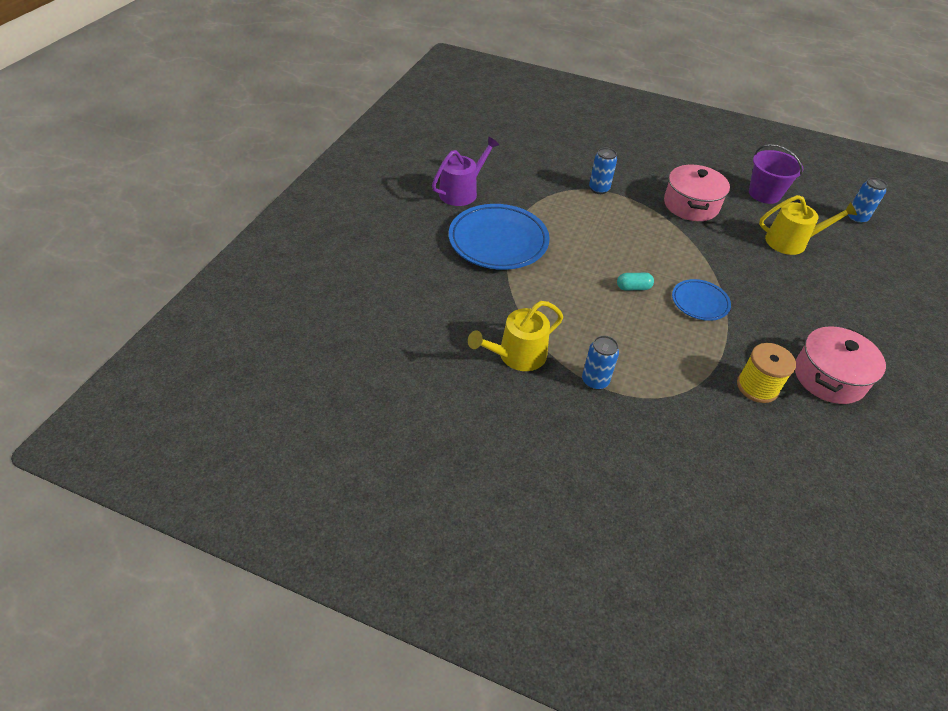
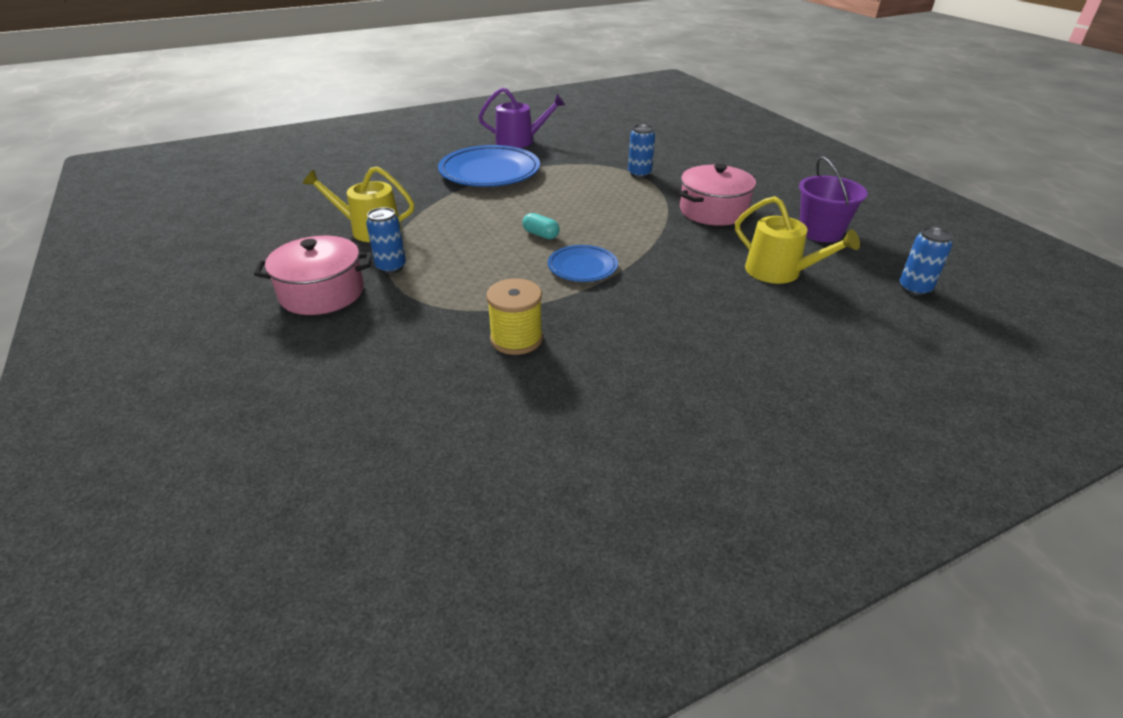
camera: 45 degrees right, 10 degrees down
pink pot [795,326,886,404] -> pink pot moved to [254,236,372,315]

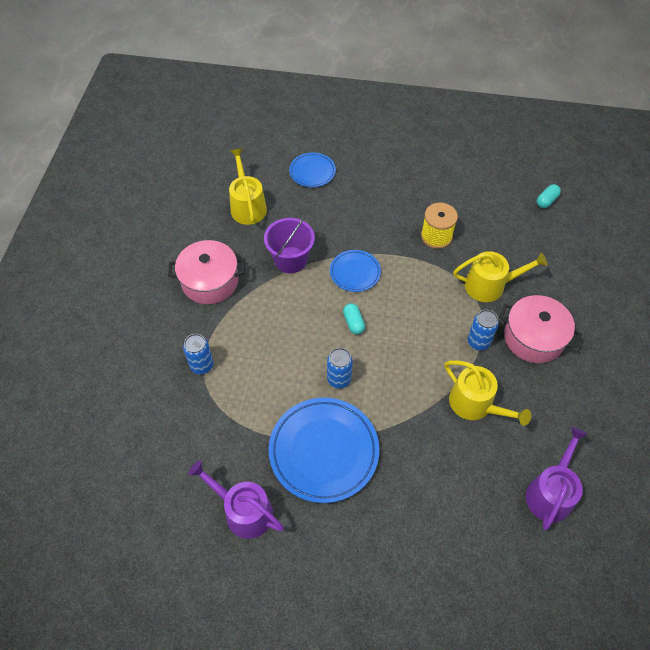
camera: 145 degrees left, 20 degrees up
purple bucket [799,157,867,242] -> purple bucket moved to [264,216,315,273]
blue can [900,227,953,296] -> blue can moved to [327,348,353,389]
none -> blue plate [289,152,336,187]
none -> yellow watering can [453,251,547,302]
none -> purple watering can [526,427,588,530]
none -> turquoise capsule [537,184,561,208]

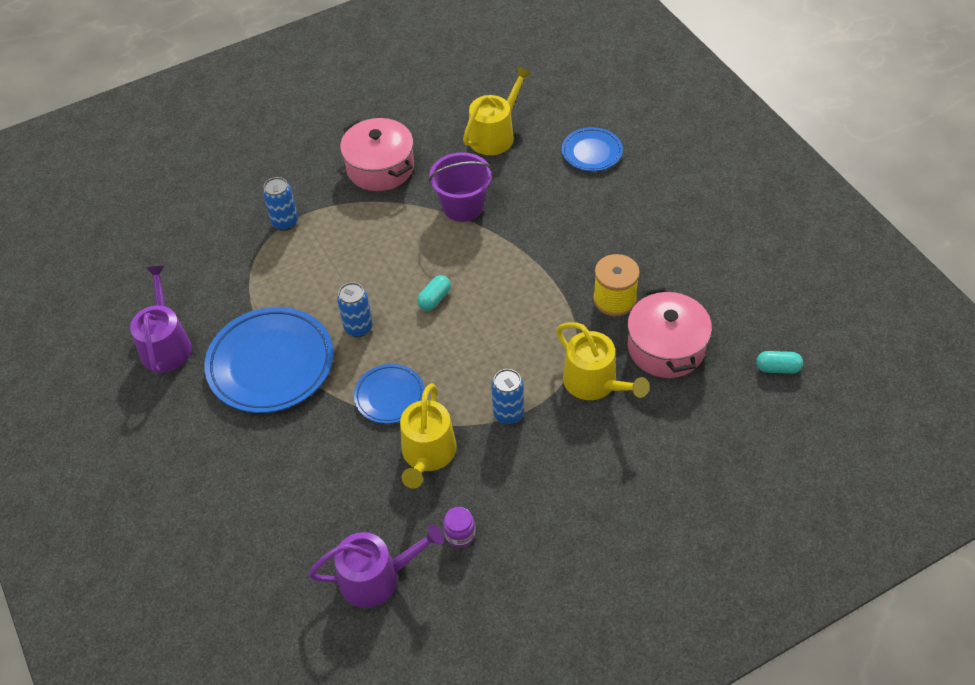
camera: 55 degrees right, 5 degrees down
blue plate [330,250,381,292] -> blue plate moved to [354,364,424,424]
pink pot [499,295,582,363] -> pink pot moved to [627,287,712,378]
none -> purple jar [443,507,476,548]

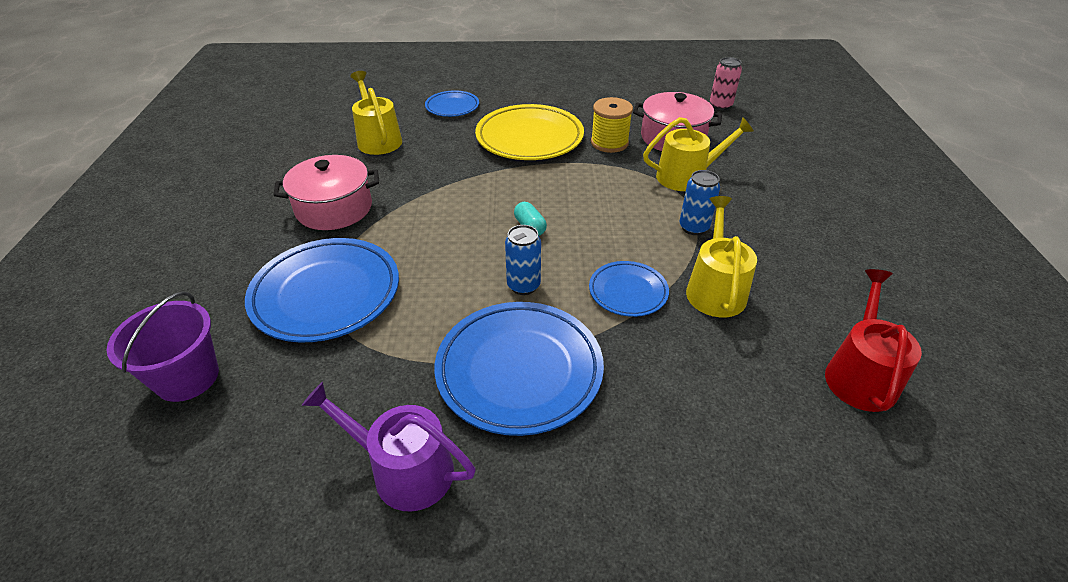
camera: 65 degrees left, 10 degrees down
blue can [263,177,298,231] -> blue plate [245,238,399,342]
purple watering can [308,524,444,608] -> red watering can [825,269,922,412]
yellow watering can [400,383,457,489] -> yellow watering can turned 120 degrees counterclockwise [686,196,757,317]
purple bucket [429,152,493,222] -> purple bucket moved to [107,291,219,402]
purple jar [443,507,476,548] -> none
turquoise capsule [756,351,803,374] -> pink can [710,57,742,110]
none -> yellow plate [475,104,584,160]

